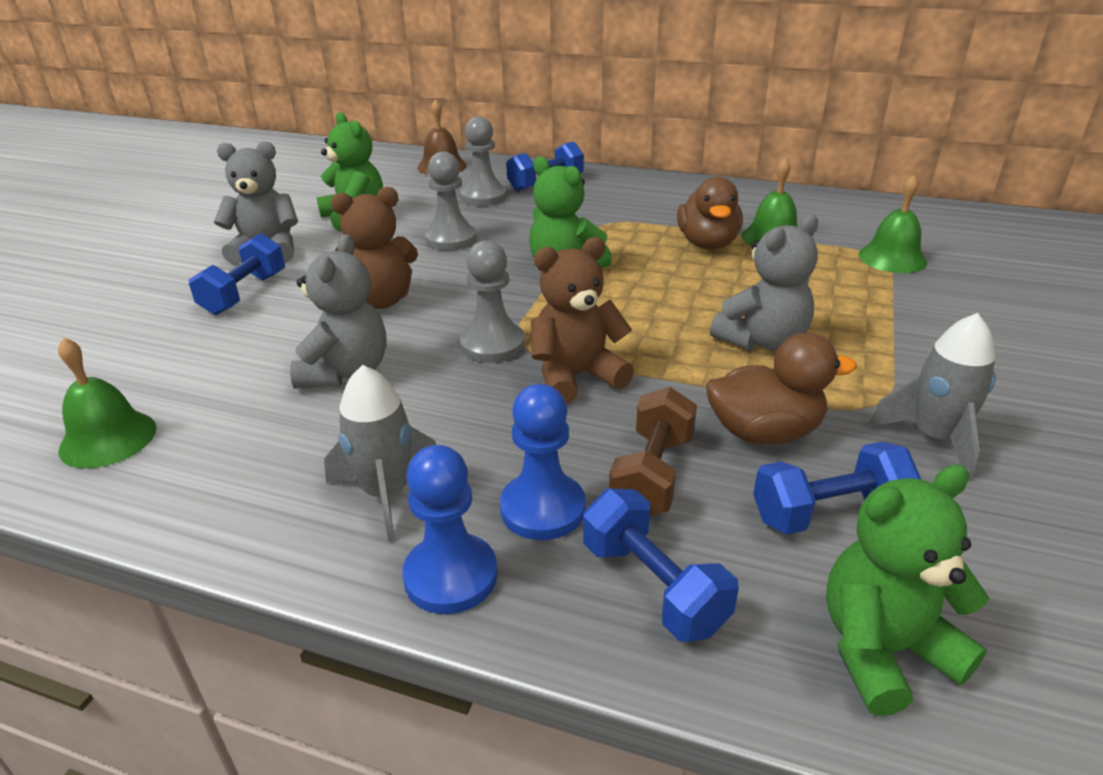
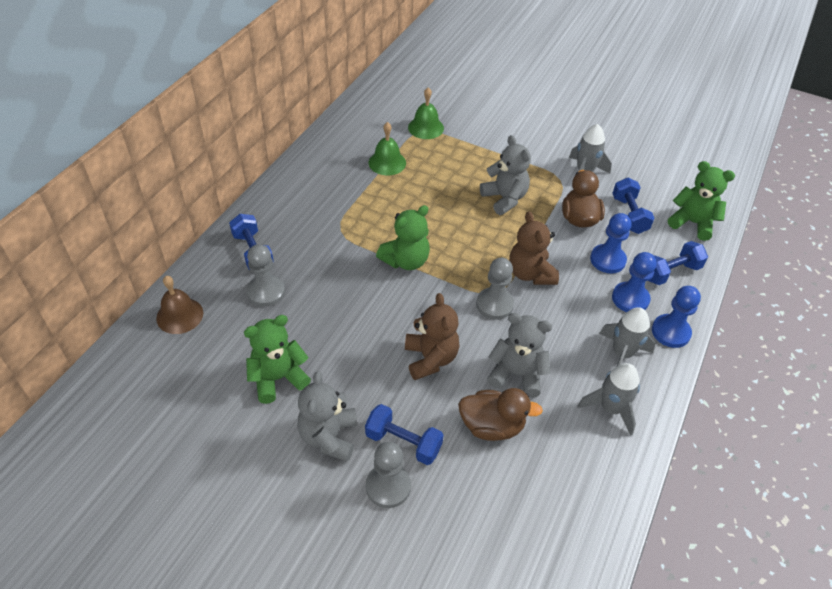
camera: 85 degrees left, 15 degrees up
green bell [58,338,156,469] -> none
grey pawn [425,151,476,251] -> grey pawn moved to [366,442,411,508]
brown dumbbell [609,387,697,515] -> blue pawn [590,213,632,273]
brown duck [677,177,743,250] -> brown duck moved to [458,388,543,441]
green teddy bear [826,465,989,716] -> green teddy bear turned 135 degrees clockwise [668,161,735,241]
none -> grey rocket [577,363,640,436]

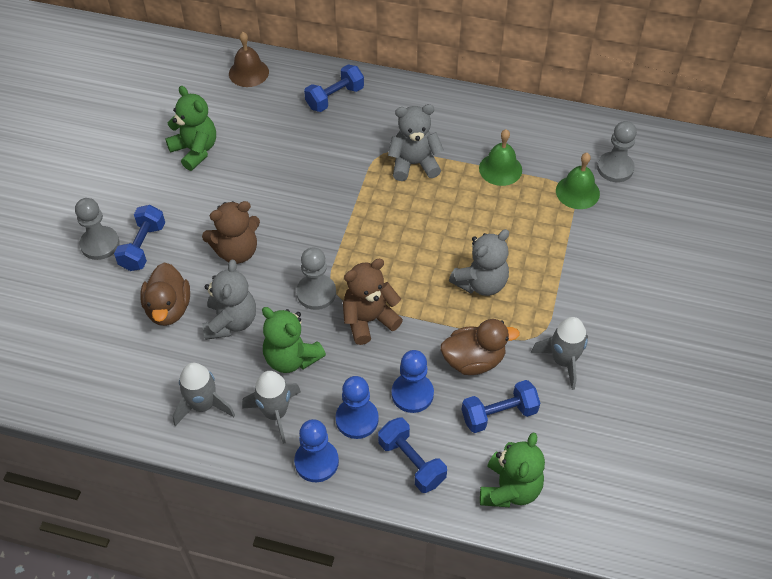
camera: 80 degrees right, 5 degrees up
grey pawn [246,244,285,307] -> grey pawn moved to [597,121,637,182]
grey teddy bear [297,371,357,462] -> grey teddy bear moved to [388,104,444,181]
green teddy bear [376,205,430,270] -> green teddy bear moved to [262,307,326,373]

